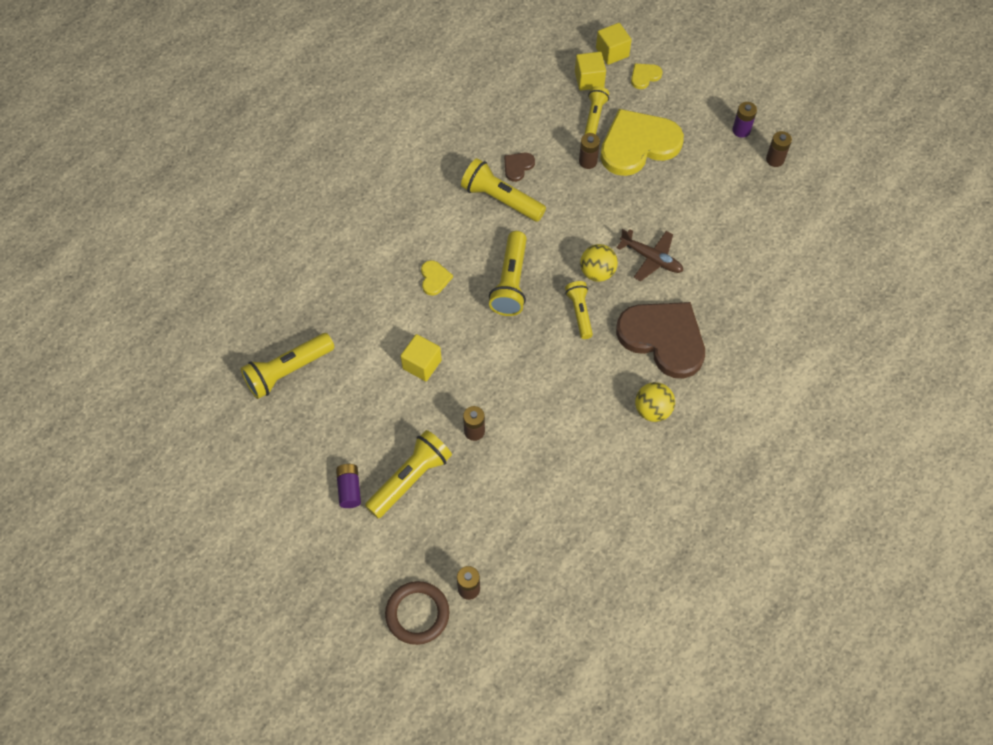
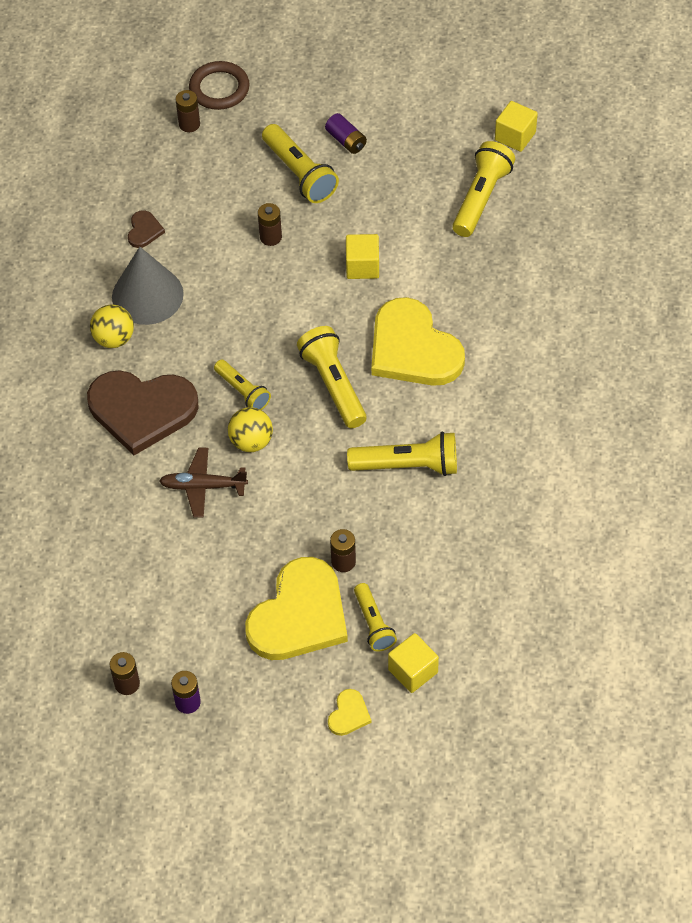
camera: 150 degrees right, 5 degrees down
yellow flashlight [365,430,452,518] -> yellow flashlight turned 45 degrees counterclockwise [262,124,339,203]
yellow heart [421,260,453,295] -> yellow heart [371,297,465,386], size x2.41
brown heart [504,152,535,182] -> brown heart moved to [128,210,165,248]
yellow cube [596,23,632,65] -> yellow cube moved to [495,101,538,152]
none -> grey cone [112,247,184,325]

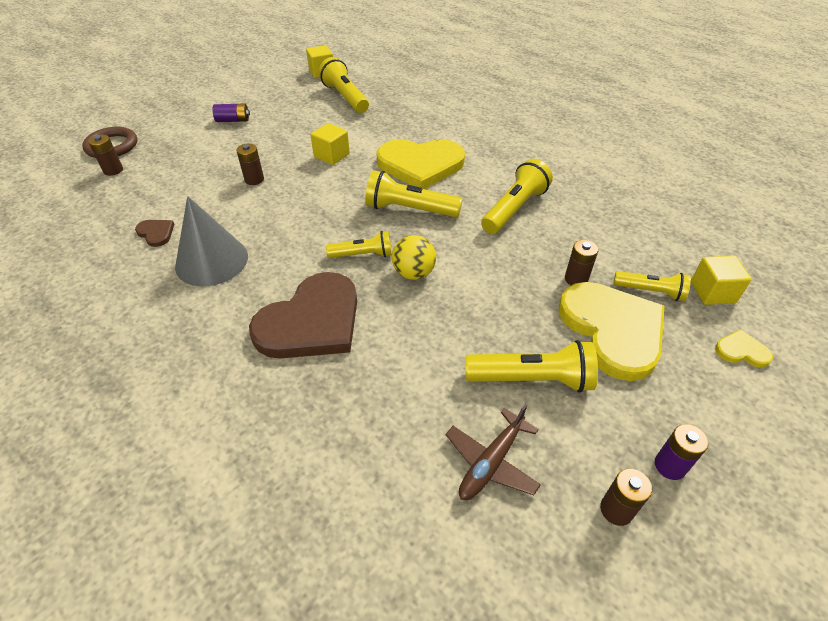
camera: 55 degrees left, 10 degrees down
yellow ball [90,305,134,348] -> none
brown plane [159,448,248,518] -> brown plane moved to [446,404,541,500]
yellow flashlight [262,124,339,203] -> yellow flashlight moved to [465,340,598,393]
yellow heart [328,689,371,736] -> yellow heart turned 45 degrees counterclockwise [715,329,773,367]

